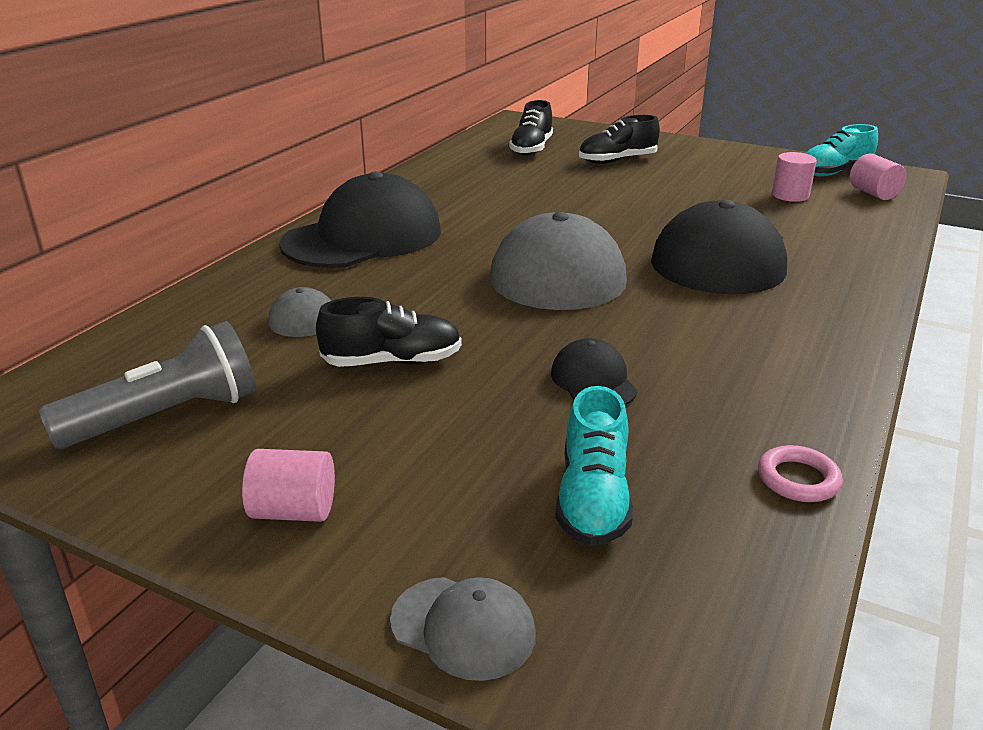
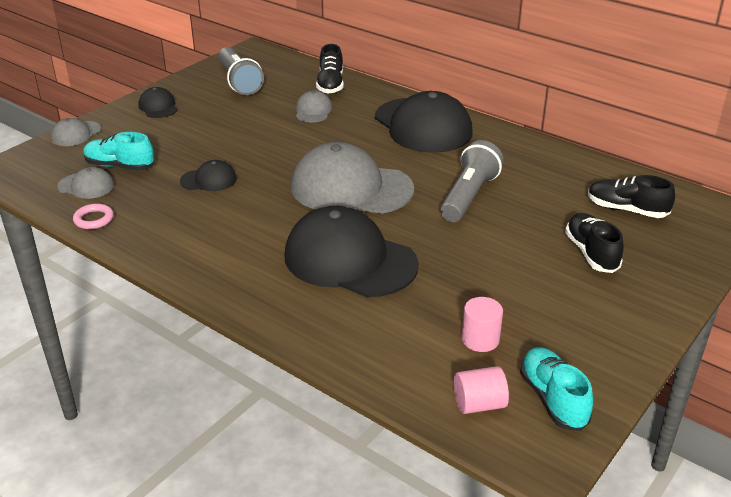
camera: 100 degrees right, 5 degrees up
pink cylinder [242,449,335,522] -> black cap [138,87,178,118]
black shoe [316,297,462,367] -> black shoe moved to [316,44,344,94]
none -> grey cap [57,167,114,199]
none -> grey flashlight [440,140,504,222]

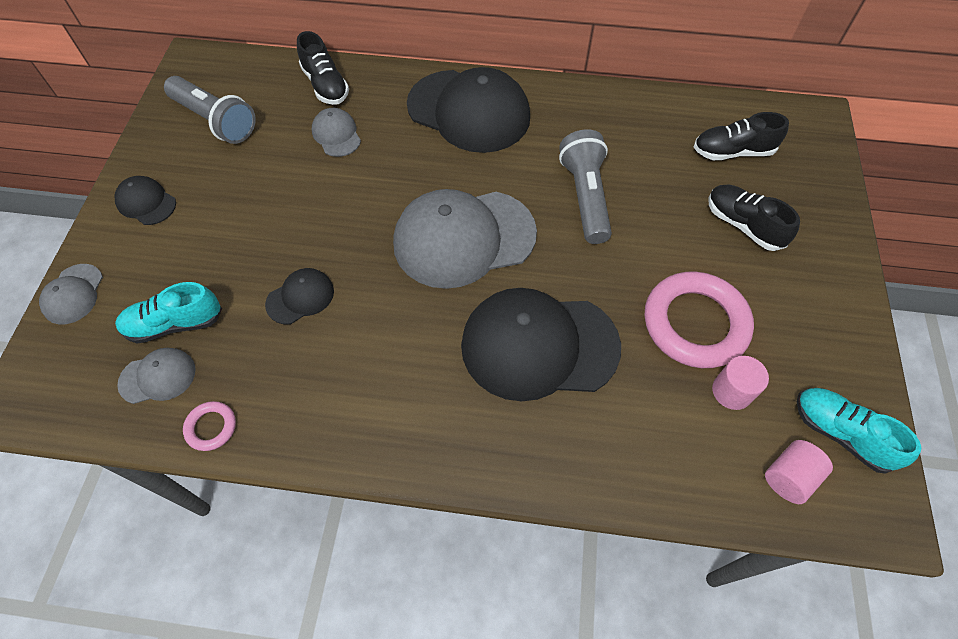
camera: 30 degrees left, 25 degrees up
none -> pink ring [645,271,754,368]

